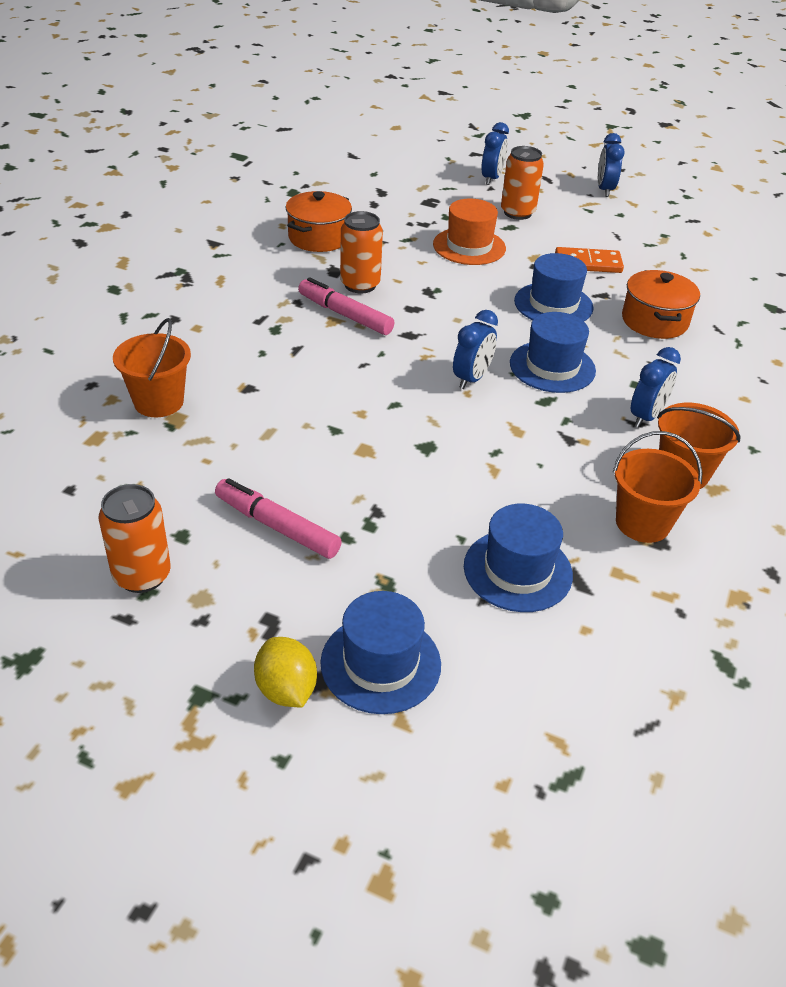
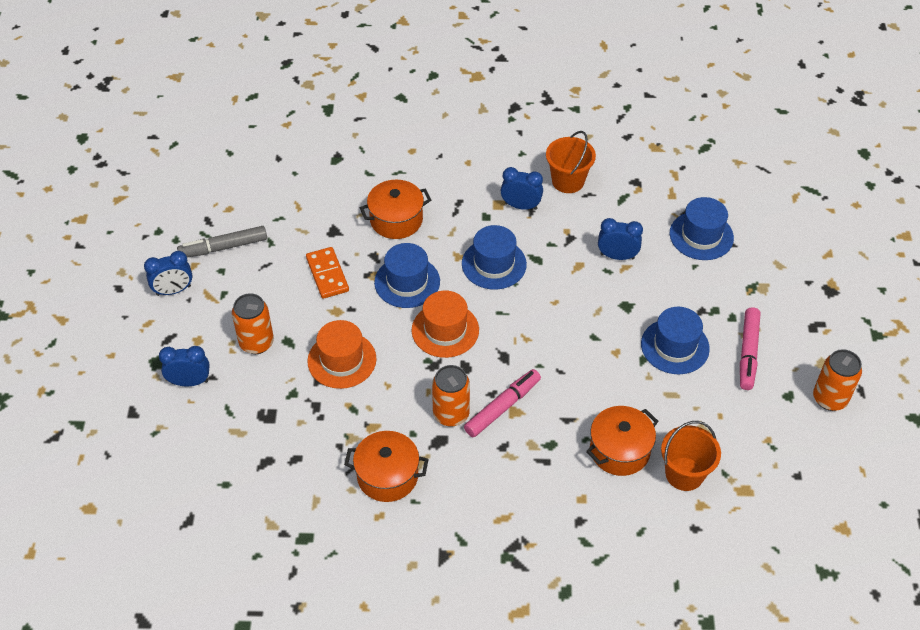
camera: 110 degrees left, 10 degrees up
yellow lemon [254,637,317,707] -> none
pink marker [298,277,394,335] -> pink marker turned 150 degrees counterclockwise [464,369,541,437]
blue hat [320,591,441,714] -> blue hat moved to [641,307,710,374]
blue clock [453,310,498,389] -> blue clock moved to [598,218,643,260]
orange bucket [613,431,702,543] -> none
none -> grey marker [177,226,267,257]
none -> orange hat [412,291,479,358]
none -> orange pot [586,406,658,476]

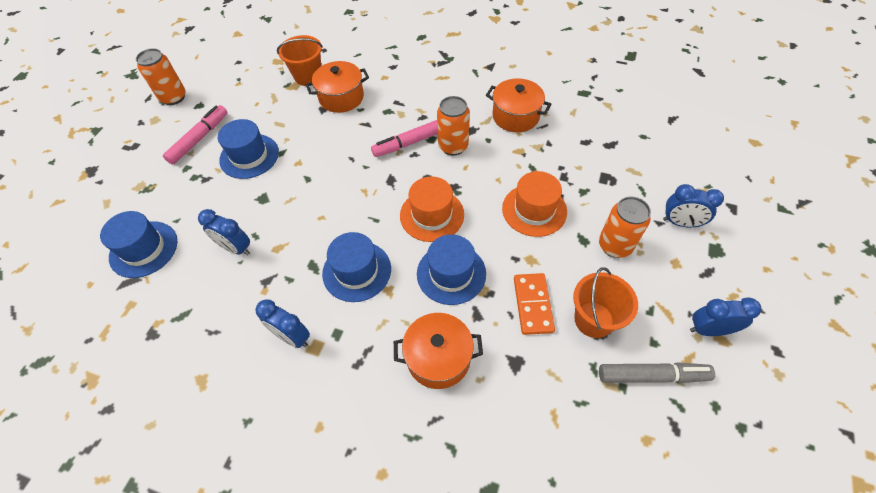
camera: 160 degrees left, 5 degrees up
orange bucket [546,131,596,193] -> orange bucket moved to [573,267,638,338]

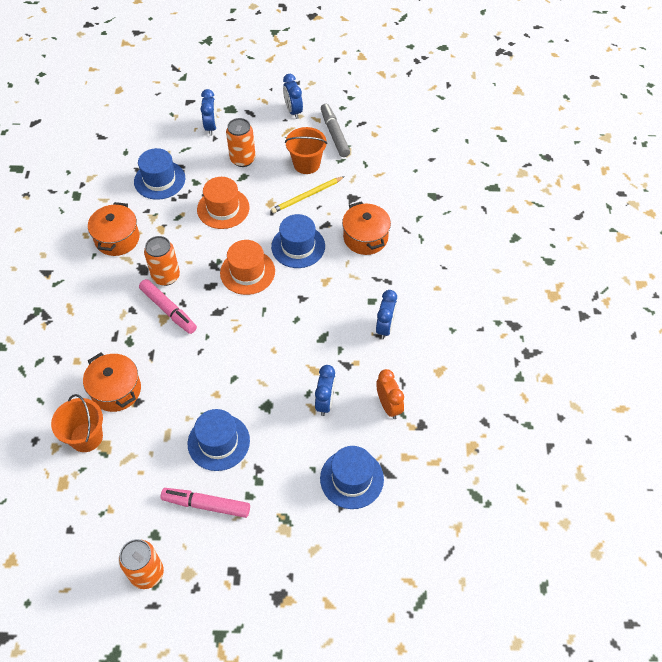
camera: 110 degrees left, 0 degrees up
blue hat [322,232,391,302] -> blue hat moved to [134,148,185,200]
orange domino [514,273,555,335] -> yellow pencil [271,176,345,213]
none -> orange clock [376,369,404,419]

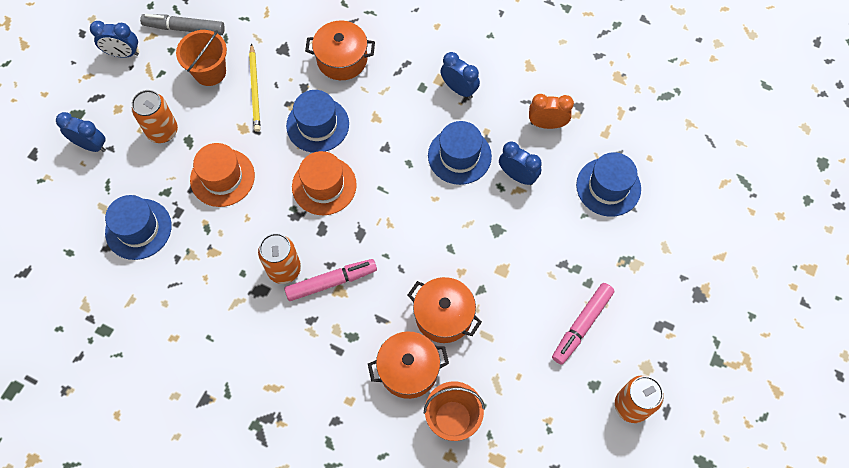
camera: 65 degrees left, 10 degrees up
orange pot [88,202,139,256] -> orange pot moved to [408,277,482,343]
blue hat [188,409,250,471] -> blue hat moved to [428,121,492,185]

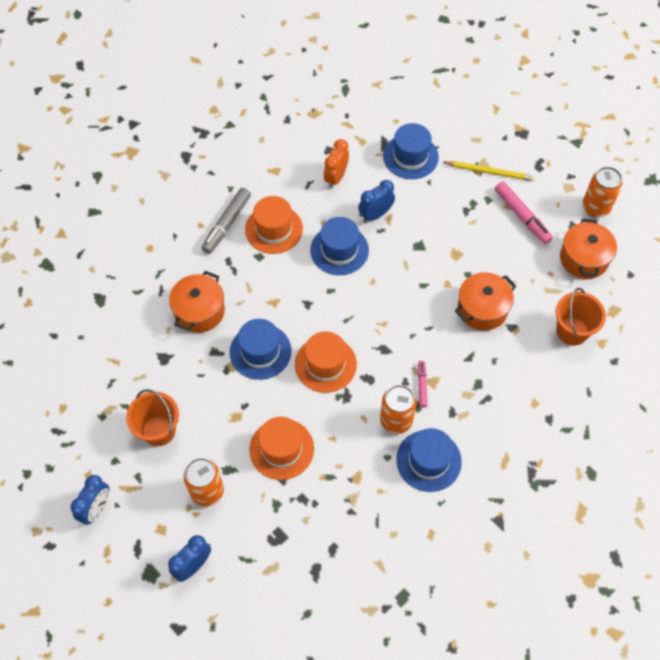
camera: 70 degrees left, 5 degrees down
blue hat [105,195,172,260] -> blue hat moved to [396,428,462,492]
grey marker [140,14,225,35] -> grey marker moved to [201,188,251,254]
yellow pencil [249,43,261,132] -> yellow pencil moved to [443,161,535,181]
pink marker [284,259,377,301] -> pink marker [418,361,428,408], size x0.56
orange pot [368,331,449,399] -> orange pot moved to [560,219,617,279]
blue clock [440,52,480,99] -> orange hat [245,196,303,254]

